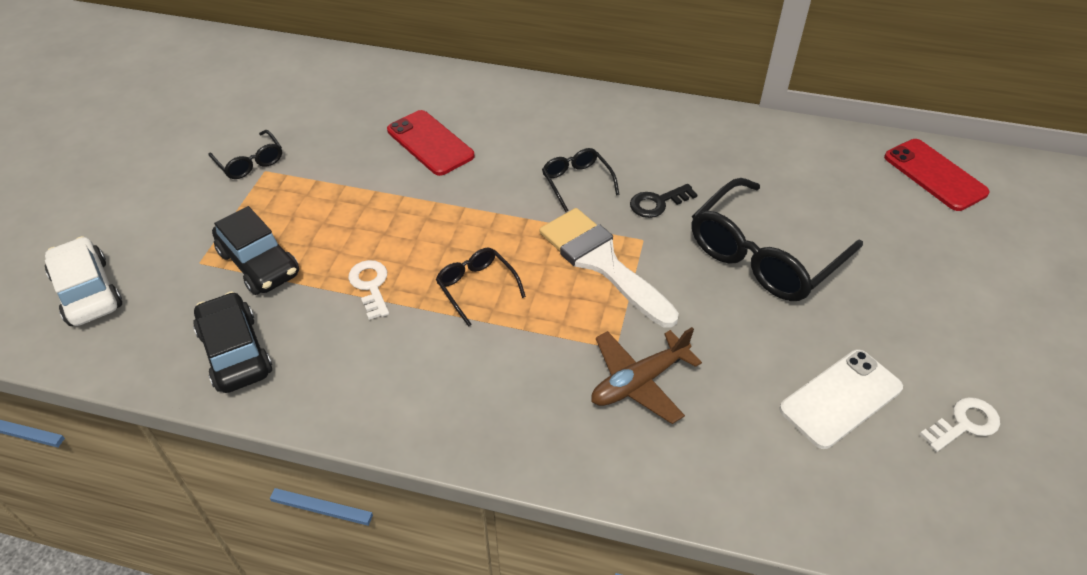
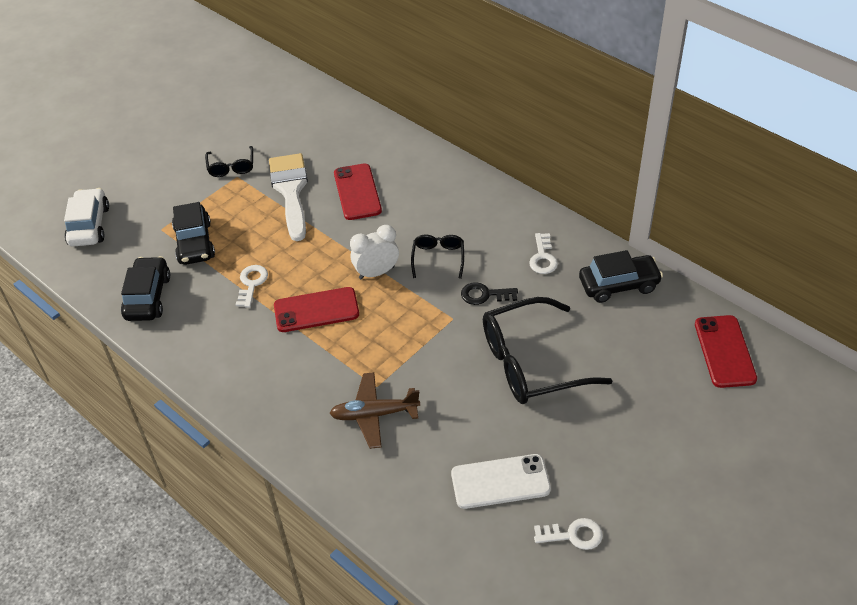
camera: 30 degrees right, 0 degrees up
black glasses [436,248,526,327] -> red phone [274,287,359,332]
white brush [539,208,679,328] -> white brush moved to [269,153,308,241]
none -> white clock [350,225,399,279]
none -> white key [529,233,558,274]
none -> black car [579,250,663,303]

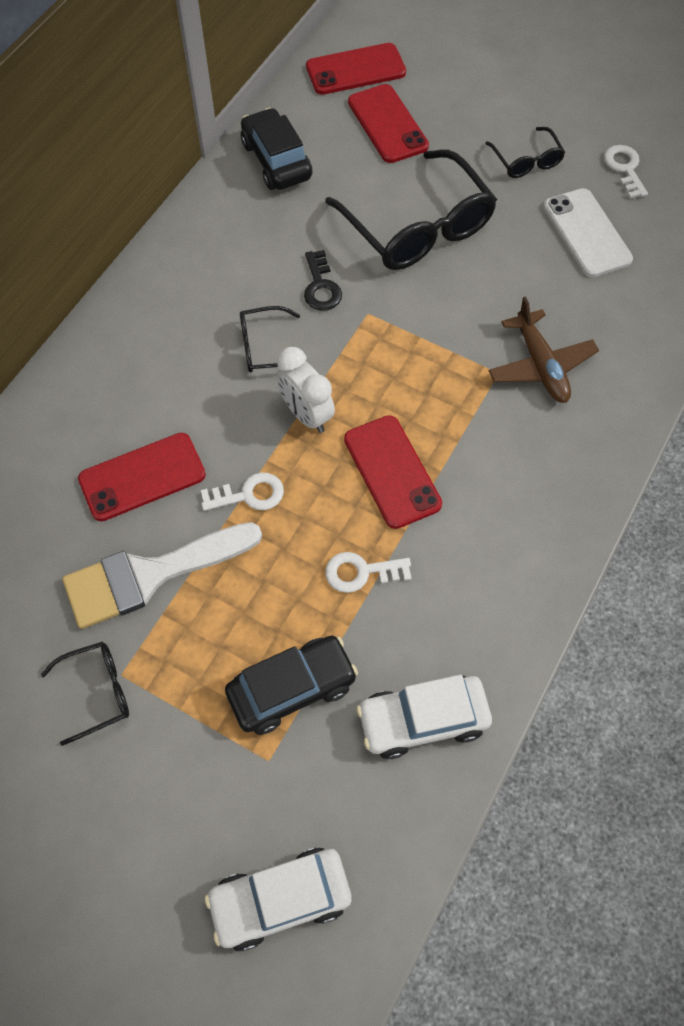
camera: 105 degrees left, 15 degrees up
black car [121,256,170,321] -> white car [356,675,492,759]
white key [529,233,558,274] -> white key moved to [201,473,284,511]
none -> red phone [348,84,429,163]
none -> black glasses [485,127,565,178]

